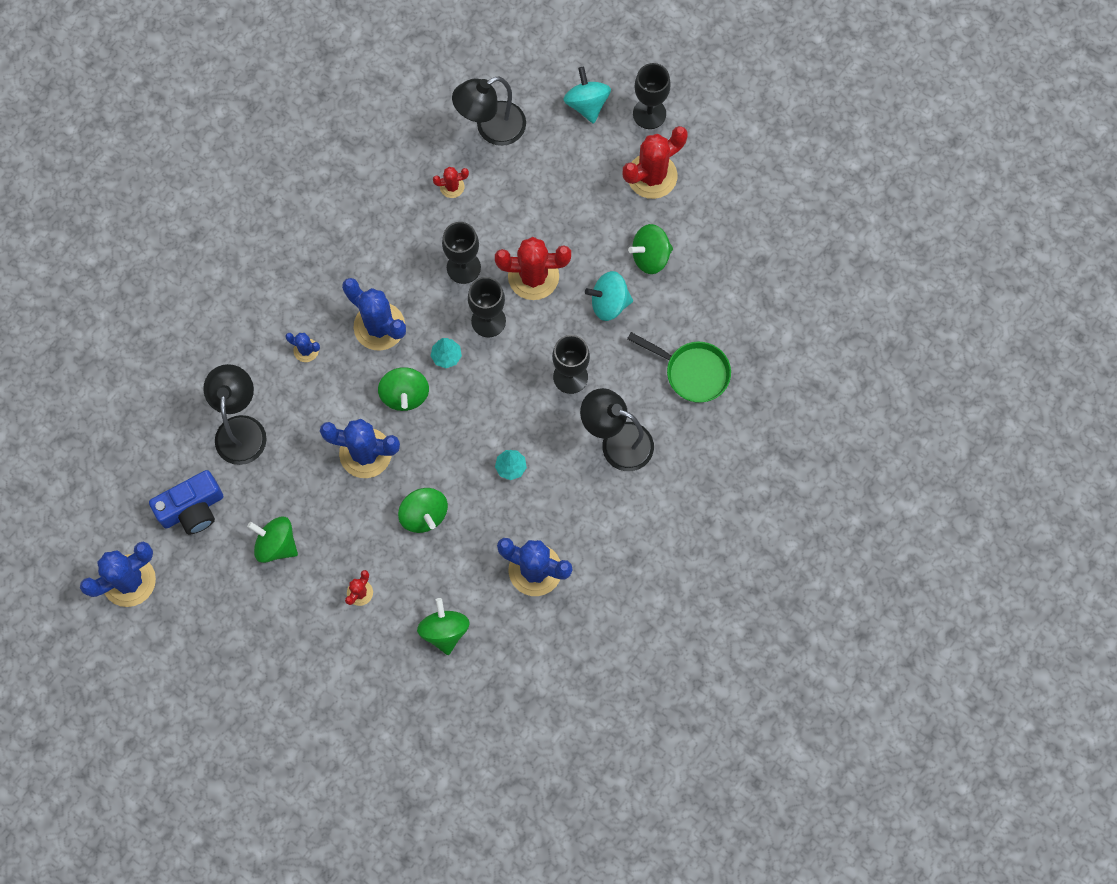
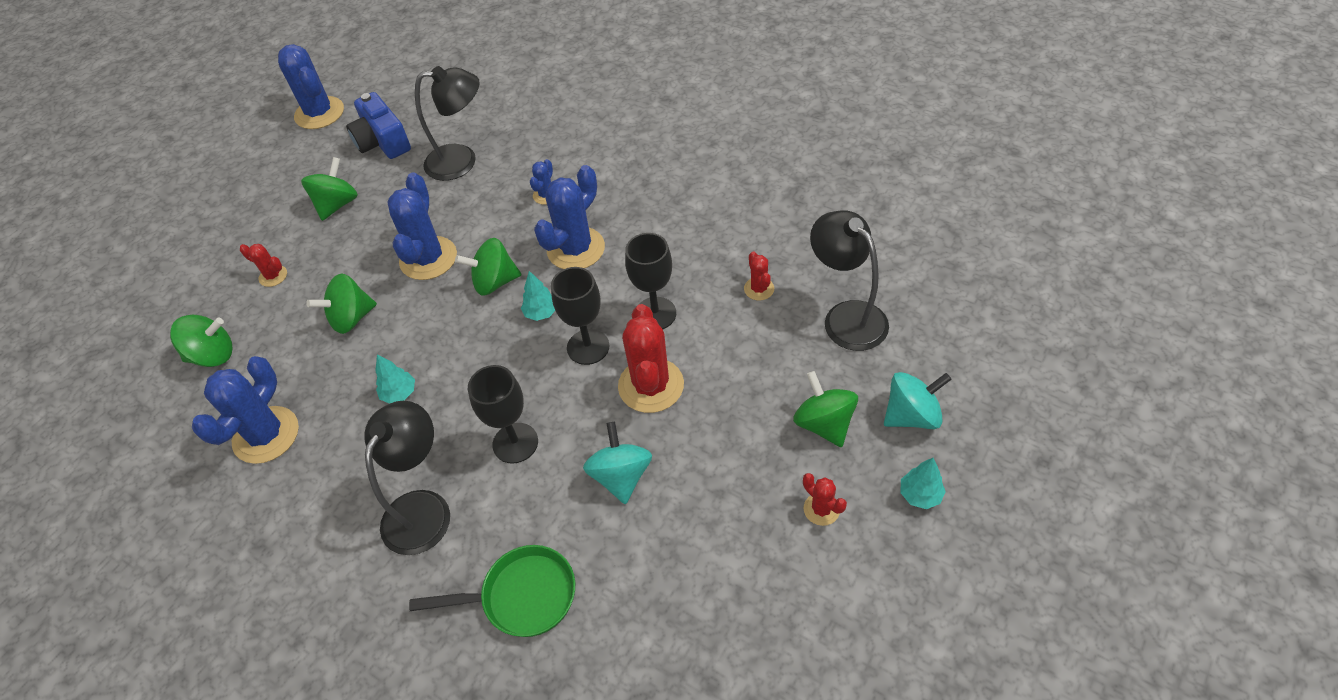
camera: 90 degrees right, 20 degrees down
red cactus [623,126,687,199] -> red cactus [803,473,847,526], size x0.49
green pan [627,332,731,403] -> green pan turned 120 degrees counterclockwise [409,545,575,637]
green spinning top [628,224,673,274] -> green spinning top moved to [793,371,858,447]
black goblet [633,63,671,129] -> turquoise tree [900,458,946,509]

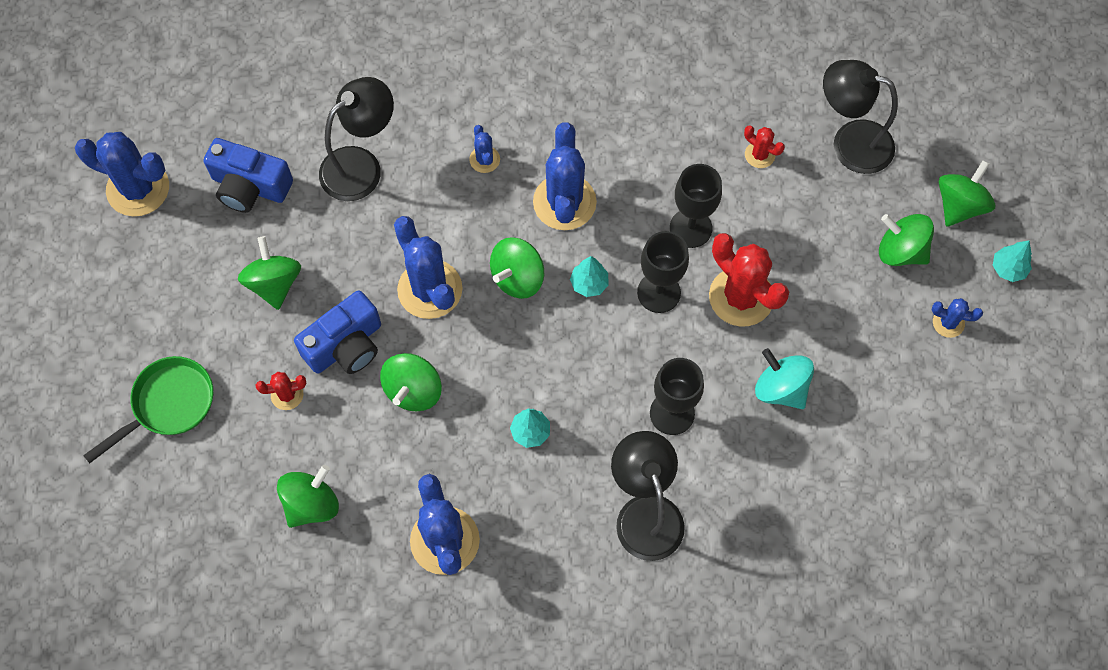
camera: 40 degrees left, 15 degrees up
green pan [409,545,575,637] -> green pan moved to [83,356,213,463]
red cactus [803,473,847,526] -> blue cactus [932,298,983,338]
turquoise spinning top [884,372,952,429] -> green spinning top [939,160,995,227]
none -> blue camera [294,290,381,374]

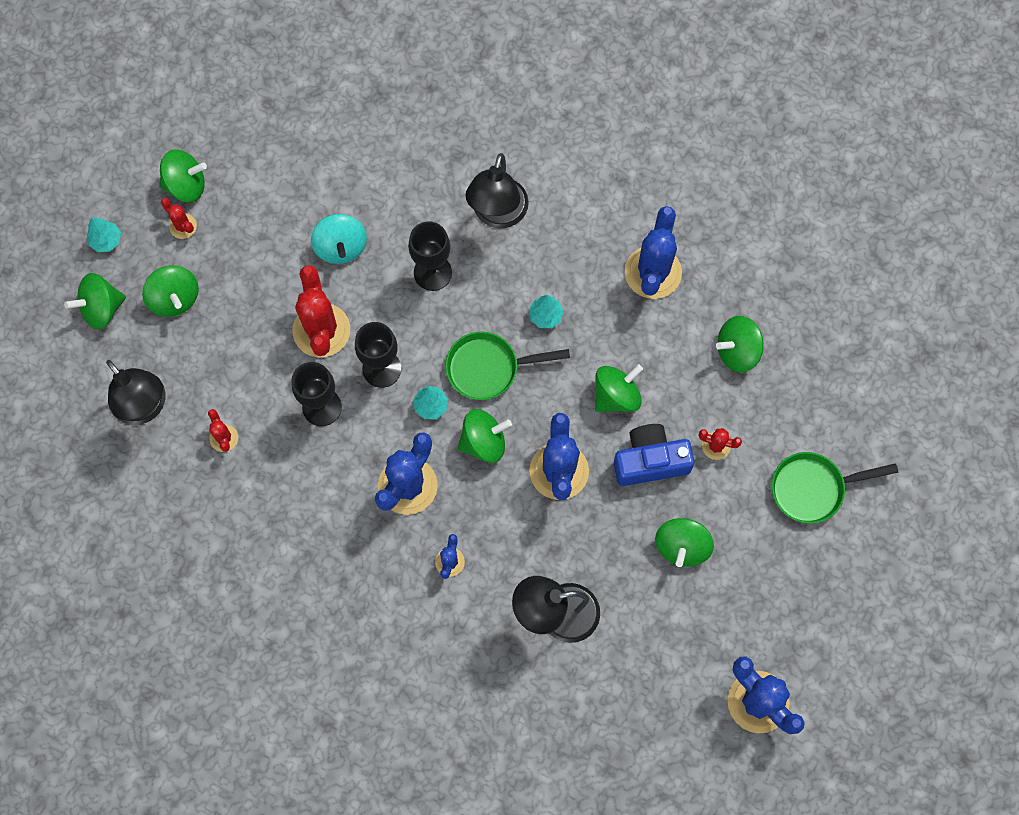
camera: 150 degrees left, 5 degrees up
blue camera [204,138,293,213] -> none
blue cactus [932,298,983,338] -> red cactus [161,198,197,239]
none -> green spinning top [159,150,207,202]
none -> green pan [445,332,570,400]

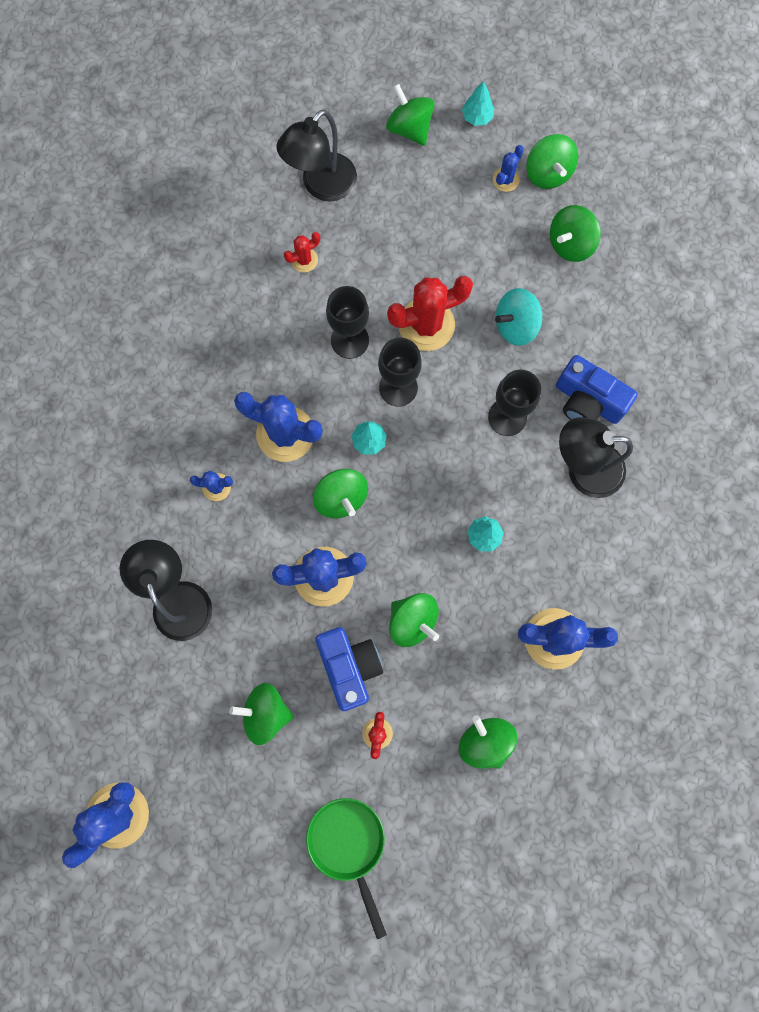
camera: 80 degrees right, 5 degrees up
green spinning top [142,265,199,317] -> green spinning top moved to [550,205,601,262]
red cactus [161,198,197,239] -> blue cactus [493,145,524,192]
green pan [445,332,570,400] -> none
none -> blue camera [556,355,638,424]

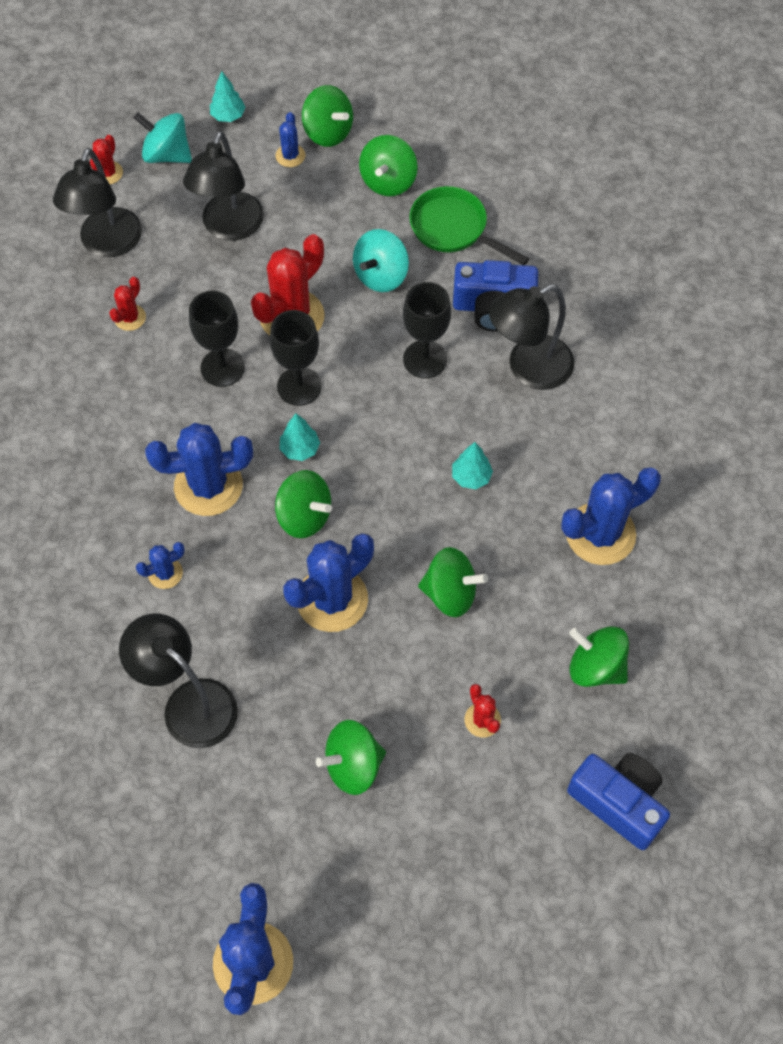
camera: 30 degrees left, 15 degrees down
green pan [306,798,387,939] -> green pan moved to [409,186,529,265]
blue camera [315,627,383,711] -> blue camera moved to [567,753,670,850]
green spinning top [386,84,435,146] -> turquoise spinning top [133,112,192,163]
none -> red cactus [90,135,123,184]
none -> black lamp [183,131,264,241]

